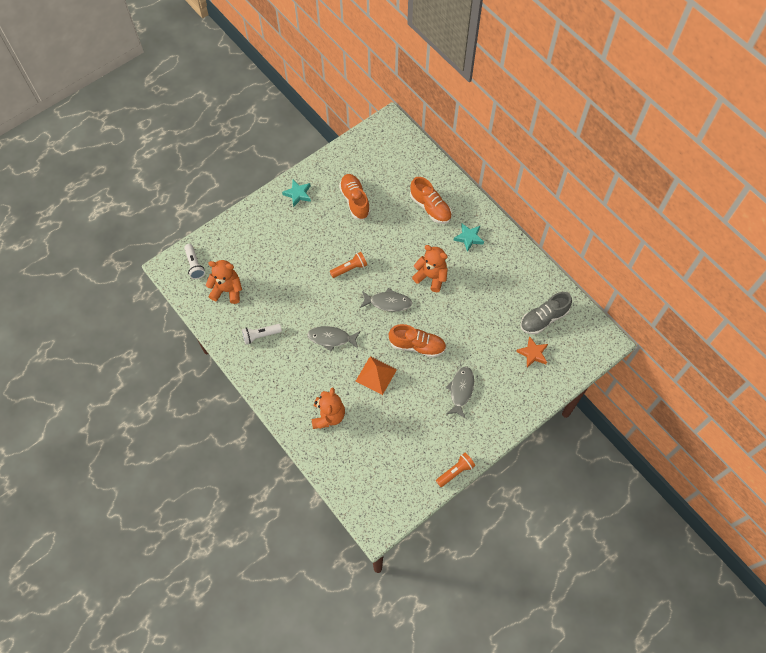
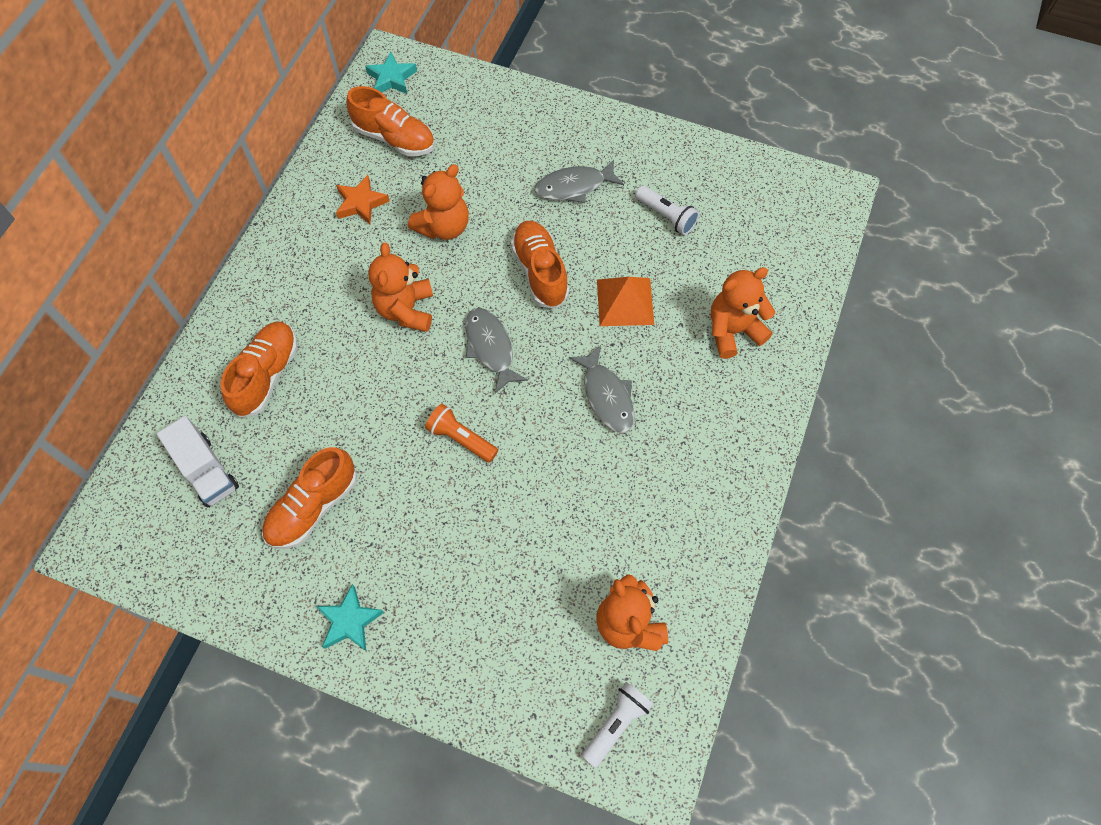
camera: 120 degrees left, 0 degrees up
white flashlight [242,324,282,344] -> white flashlight moved to [635,186,699,235]
orange flashlight [436,453,475,487] -> none
turquoise star [453,224,484,252] -> turquoise star moved to [365,52,417,94]
orange star [516,336,548,368] -> orange star moved to [336,175,390,225]
grey shoe [520,292,572,334] -> orange shoe [346,86,435,156]
none -> white truck [157,416,239,508]
none -> orange teddy bear [408,164,469,240]

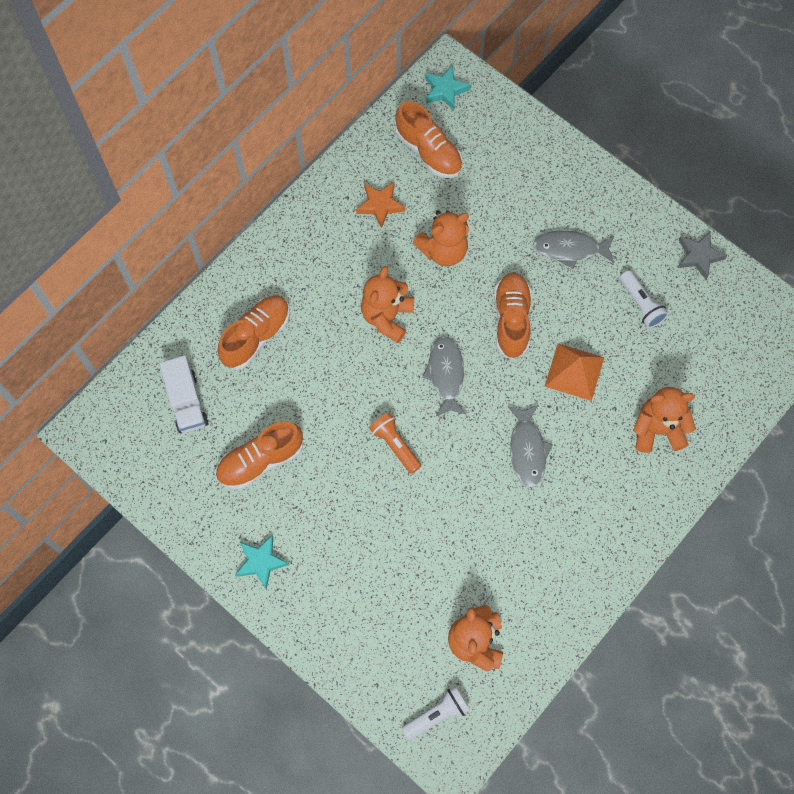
camera: 20 degrees right, 5 degrees up
none -> grey star [677,232,728,279]

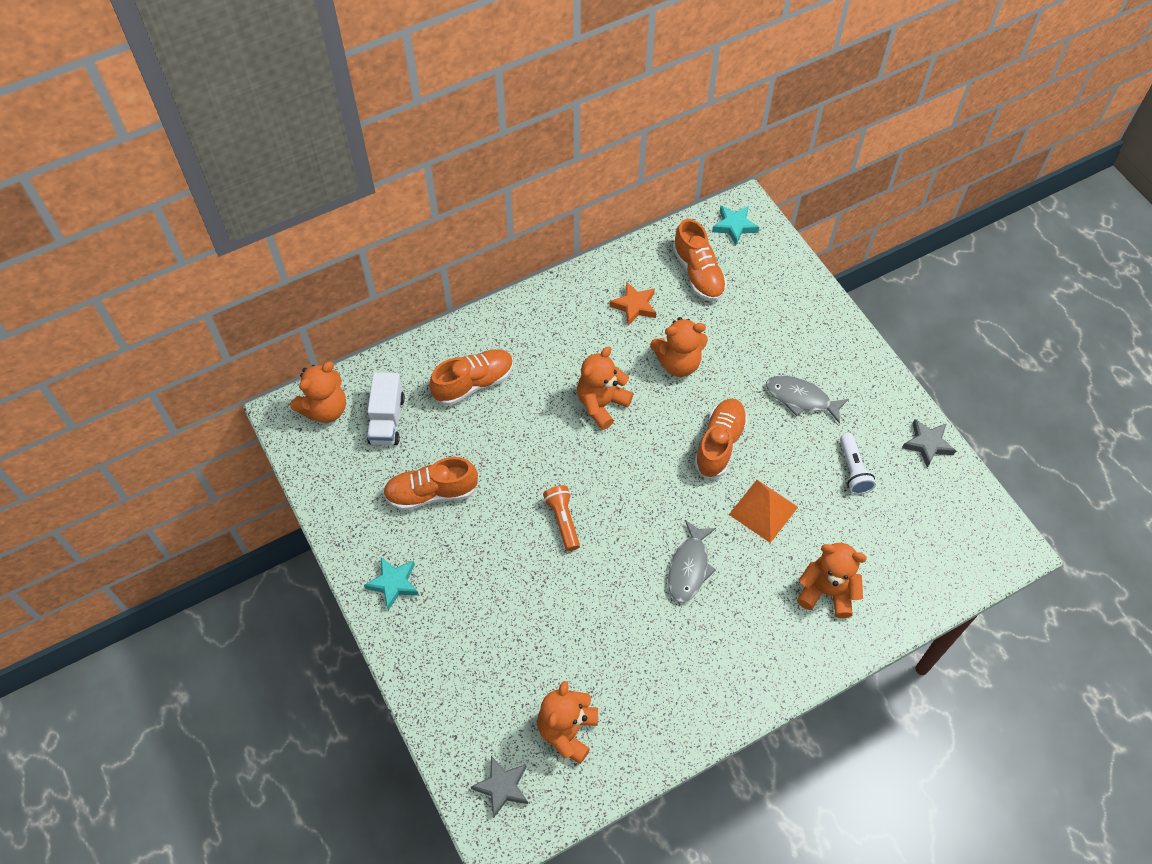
camera: 20 degrees right, 10 degrees down
white flashlight [402,686,470,740] -> grey star [471,756,528,818]
grey fish [422,336,467,417] -> none
none -> orange teddy bear [290,362,346,423]

